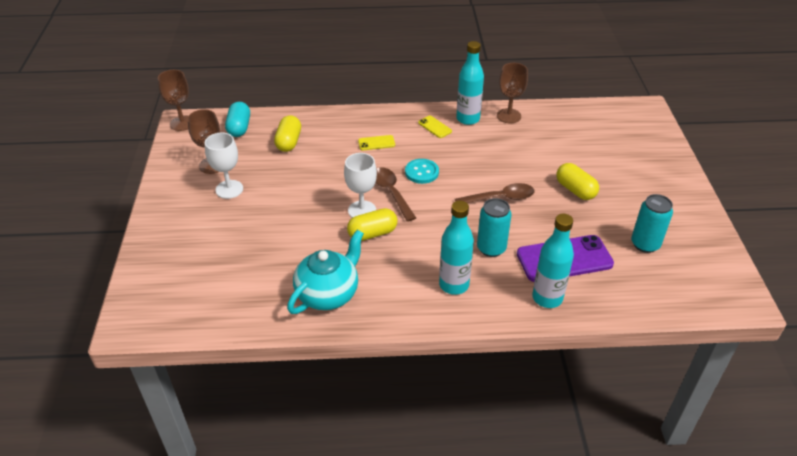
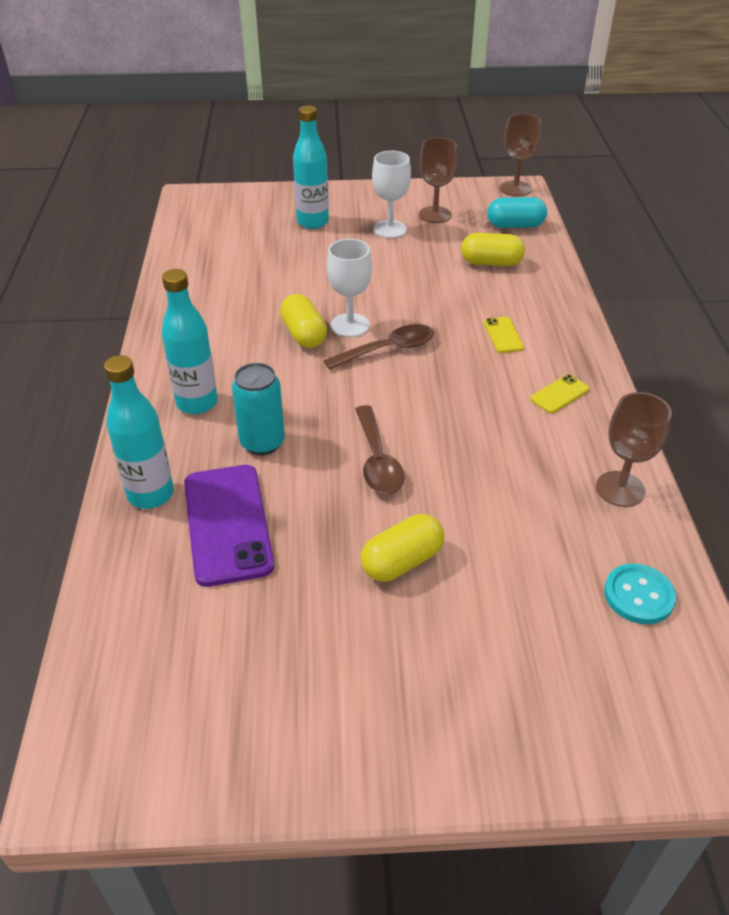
camera: 90 degrees right, 0 degrees up
turquoise teapot [287,230,364,314] -> none
turquoise button [405,159,439,184] -> turquoise button moved to [604,563,677,624]
turquoise bottle [456,41,484,125] -> turquoise bottle moved to [293,105,329,229]
turquoise can [631,194,673,253] -> none

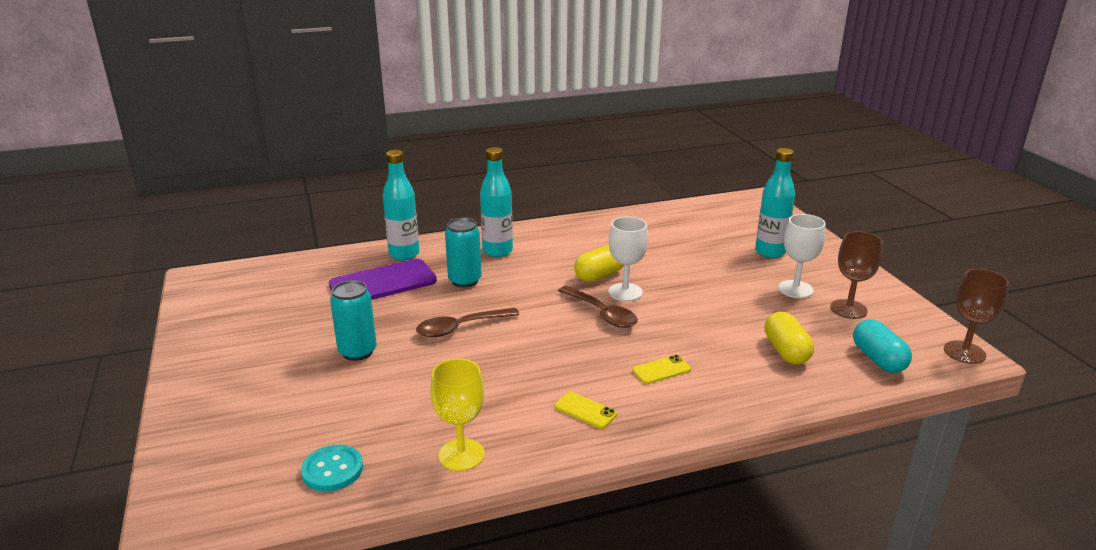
camera: 75 degrees right, 15 degrees down
yellow capsule [360,514,444,581] -> turquoise can [330,280,377,361]
brown goblet [596,392,672,507] -> yellow goblet [431,358,485,471]

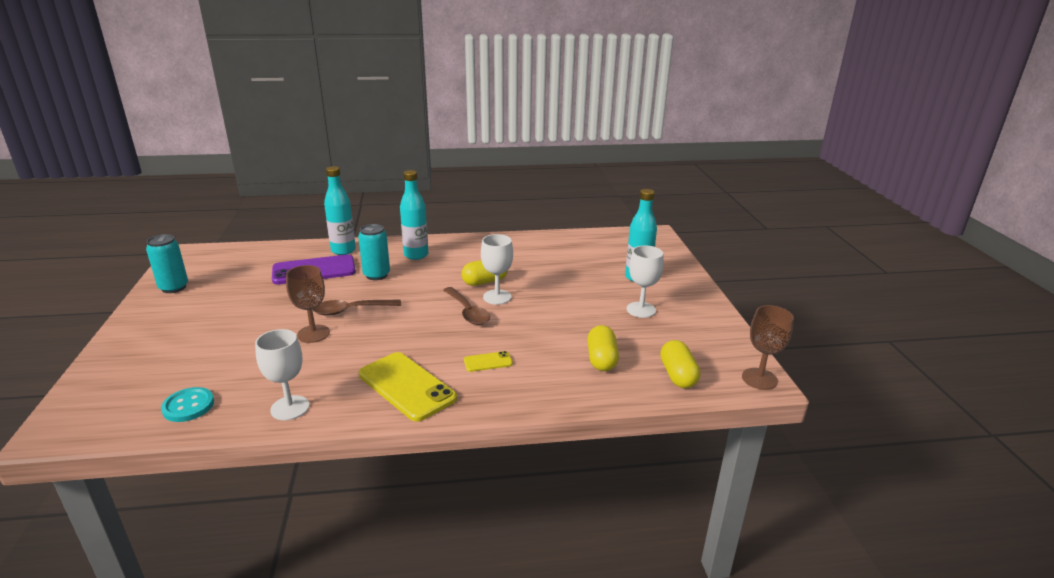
camera: 10 degrees right, 0 degrees up
turquoise can [330,280,377,361] -> turquoise can moved to [146,234,188,293]
yellow goblet [431,358,485,471] -> white goblet [255,329,309,420]
yellow phone [555,392,617,429] -> yellow phone [359,352,457,422], size x2.12
brown goblet [830,231,883,319] -> brown goblet moved to [286,265,330,343]
turquoise capsule [853,319,912,373] -> yellow capsule [660,340,700,388]

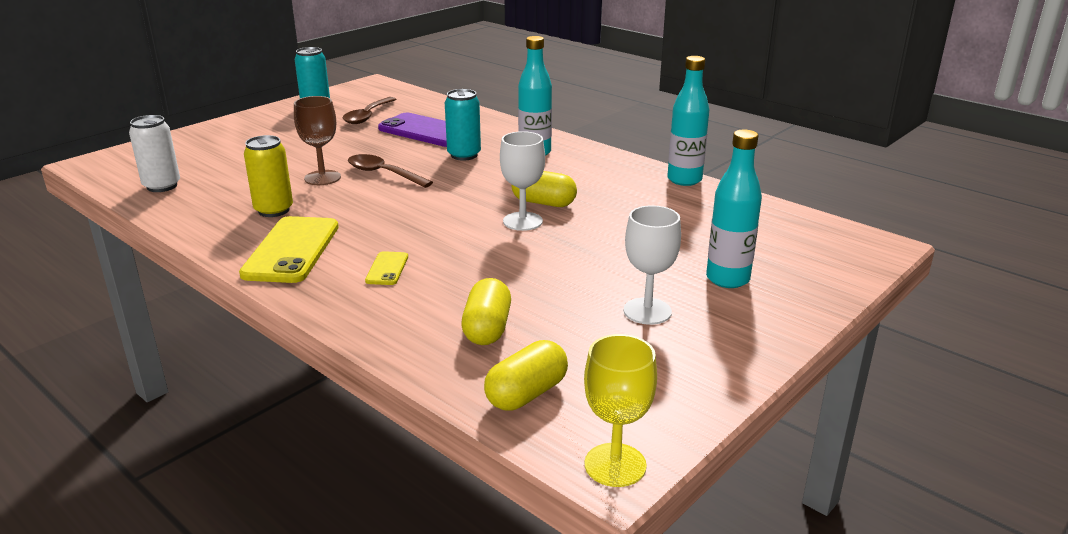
camera: 50 degrees right, 0 degrees up
turquoise button [161,387,214,422] -> white can [129,115,180,192]
white goblet [255,329,309,420] -> none
turquoise bottle [324,166,356,255] -> turquoise bottle moved to [667,56,709,186]
brown spoon [443,287,490,325] -> brown spoon moved to [343,97,397,124]
yellow phone [464,351,513,372] -> yellow phone turned 60 degrees clockwise [365,251,408,285]
yellow capsule [587,325,619,371] -> yellow capsule turned 45 degrees counterclockwise [461,278,511,345]
brown goblet [742,305,794,390] -> yellow goblet [584,334,657,487]
none -> yellow can [244,135,293,217]

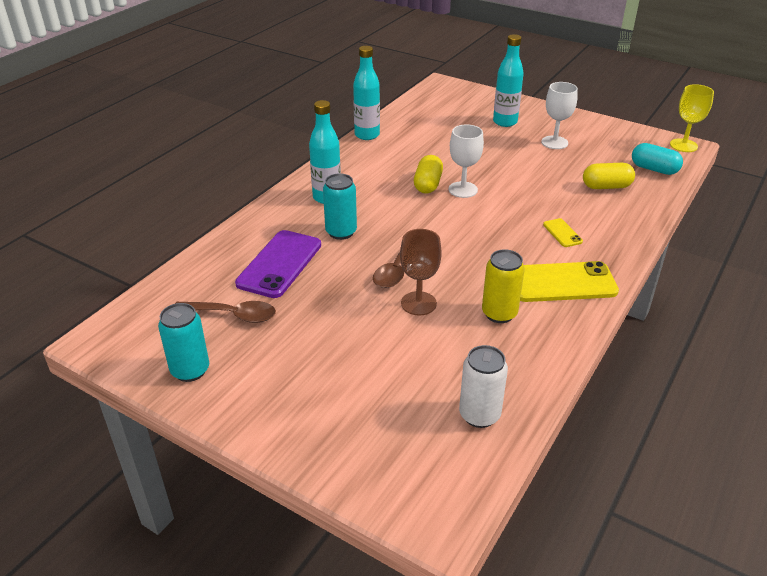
camera: 100 degrees left, 10 degrees up
yellow phone [365,251,408,285] -> yellow phone turned 75 degrees clockwise [543,218,583,247]
yellow capsule [484,340,568,410] -> turquoise capsule [632,143,683,175]

